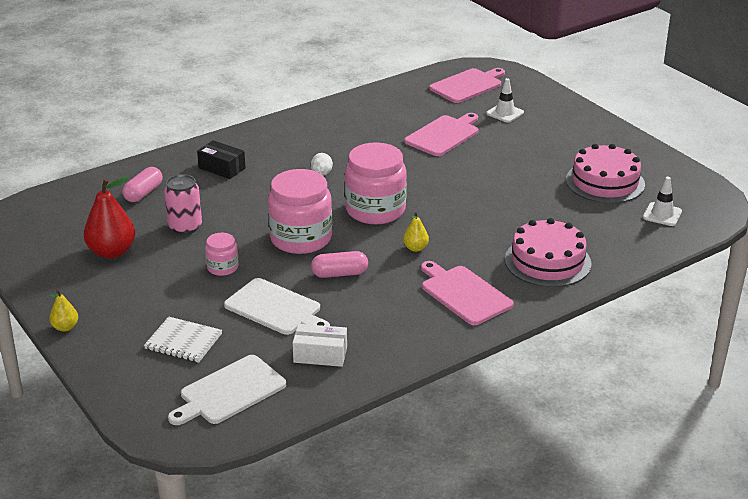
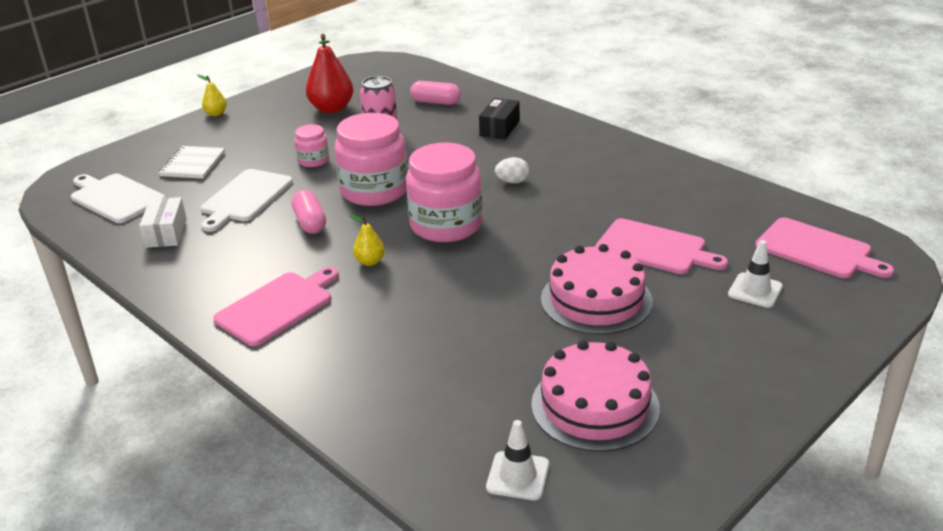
camera: 80 degrees right, 0 degrees up
pink cake [505,218,591,287] -> pink cake moved to [541,244,653,335]

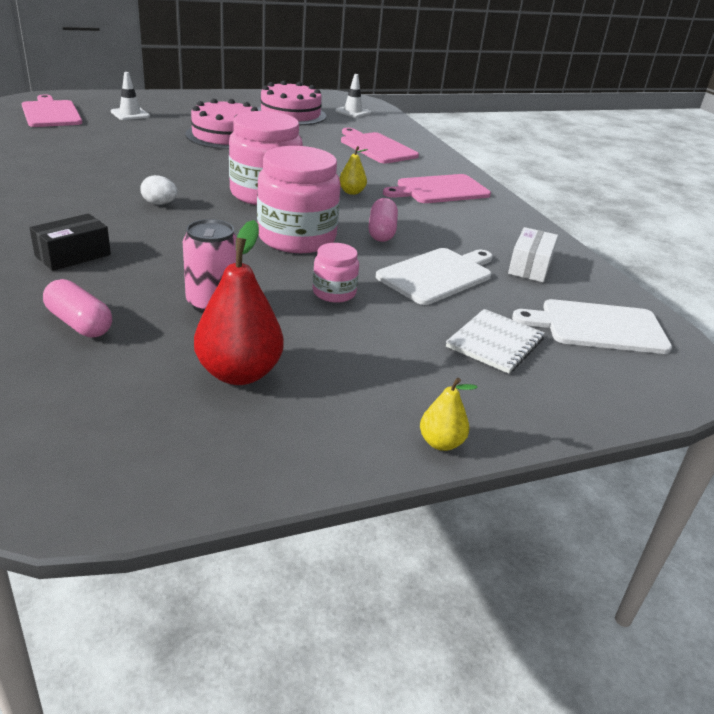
camera: 160 degrees left, 0 degrees up
white cutting board [71,174,165,223] -> white cutting board turned 120 degrees clockwise [512,299,672,354]
pink cutting board [595,218,728,274] -> pink cutting board moved to [341,128,419,163]

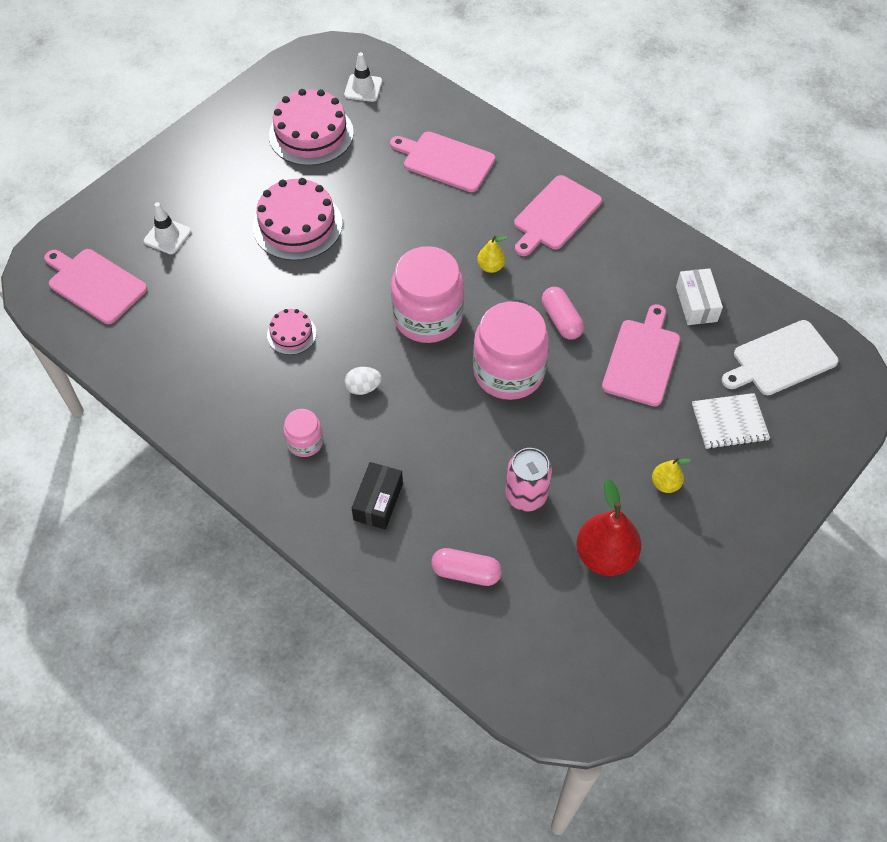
camera: 25 degrees left, 25 degrees up
pink jar [313,243,359,303] -> pink jar moved to [283,409,323,457]
white cutting board [376,248,493,305] -> pink cutting board [602,304,680,406]
yellow pear [420,378,478,451] -> yellow pear moved to [652,458,691,493]
white notebook [446,309,545,374] -> white notebook turned 75 degrees clockwise [692,393,770,449]
none -> pink cake [267,309,316,355]

